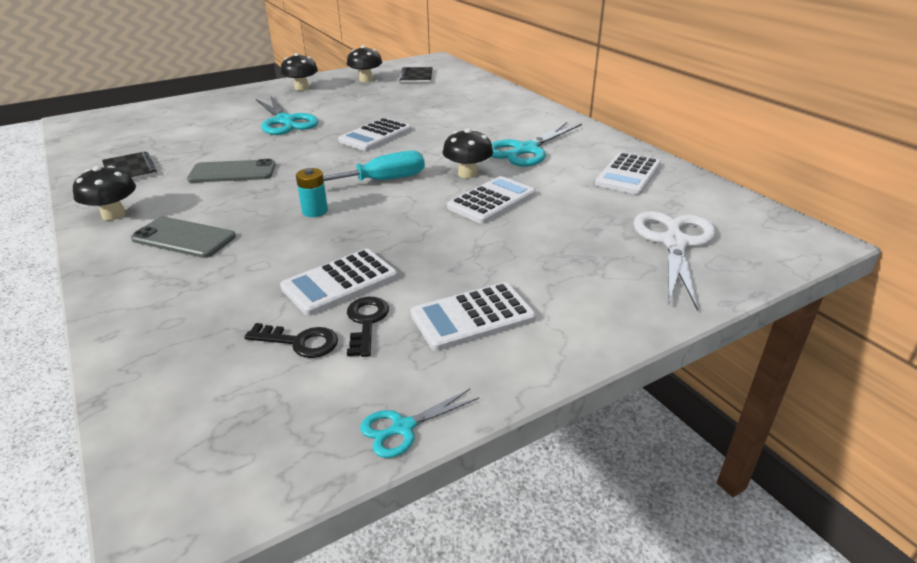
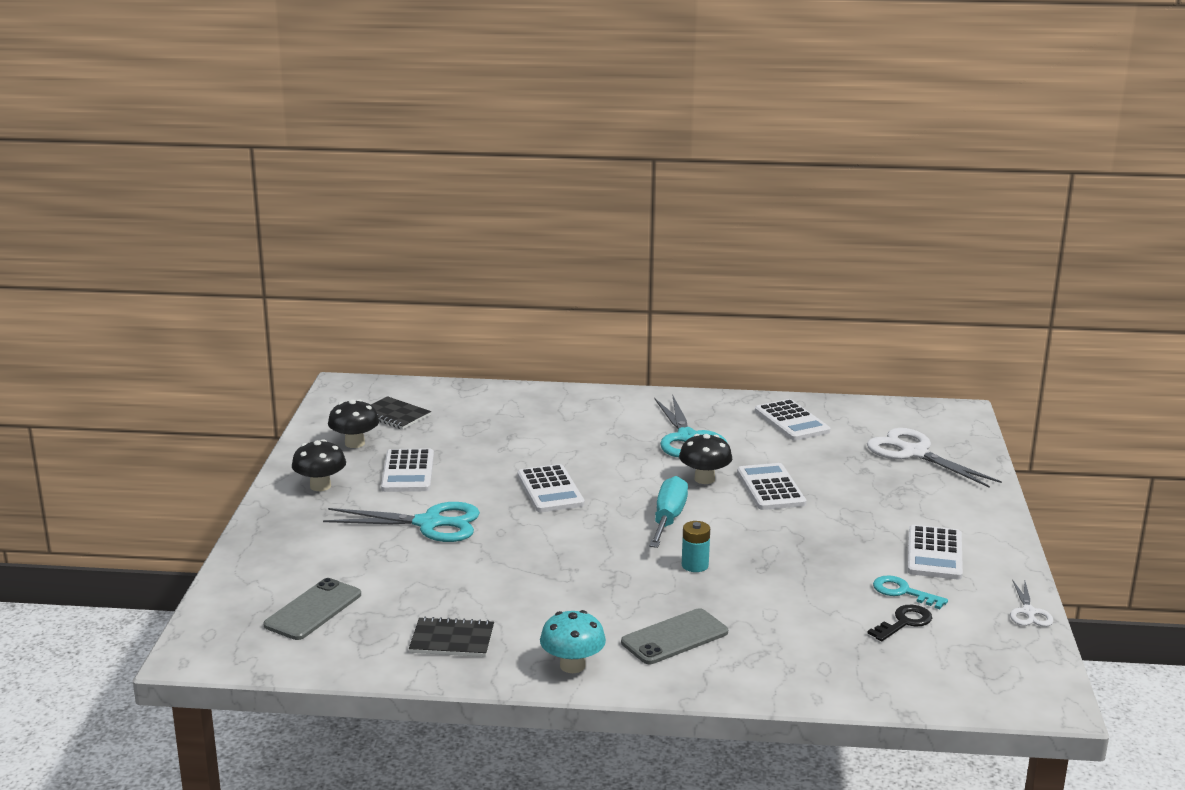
camera: 55 degrees left, 10 degrees down
black mushroom [73,166,136,220] -> turquoise mushroom [540,610,606,673]
grey phone [187,159,276,183] -> grey phone moved to [263,578,361,640]
white calculator [280,249,398,316] -> white calculator moved to [381,449,434,492]
black key [347,297,389,357] -> turquoise key [873,575,948,609]
turquoise scissors [360,389,480,458] -> white scissors [1010,580,1053,627]

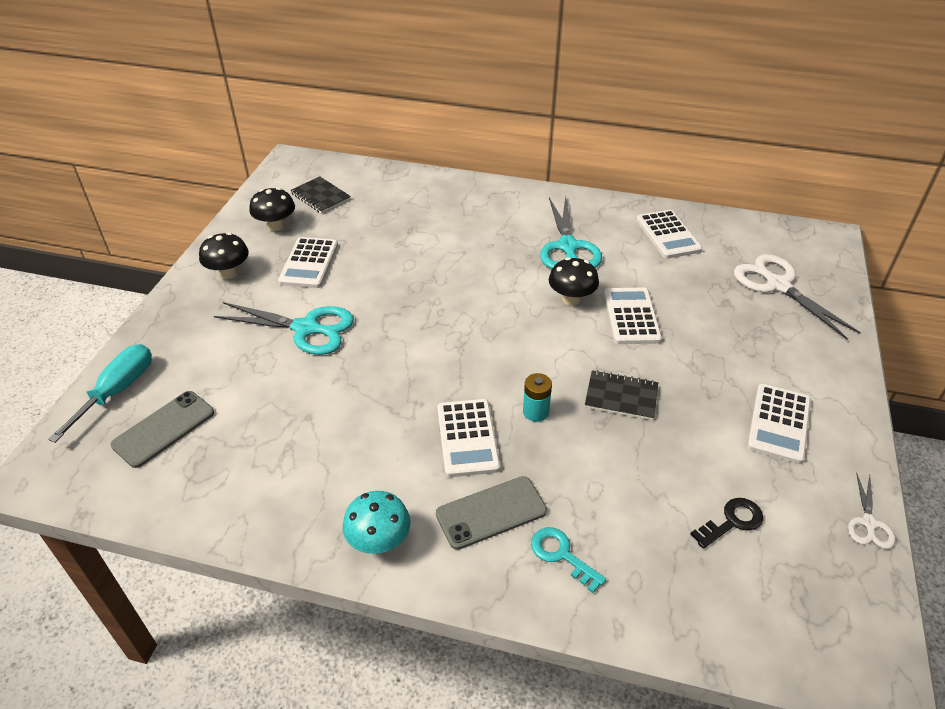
camera: 10 degrees right, 20 degrees up
black notebook [409,617,494,657] -> black notebook moved to [585,370,658,420]
white calculator [517,464,585,512] -> white calculator moved to [437,399,500,477]
turquoise screwdriver [649,476,688,548] -> turquoise screwdriver moved to [48,344,152,443]
turquoise key [873,575,948,609] -> turquoise key moved to [531,527,606,593]

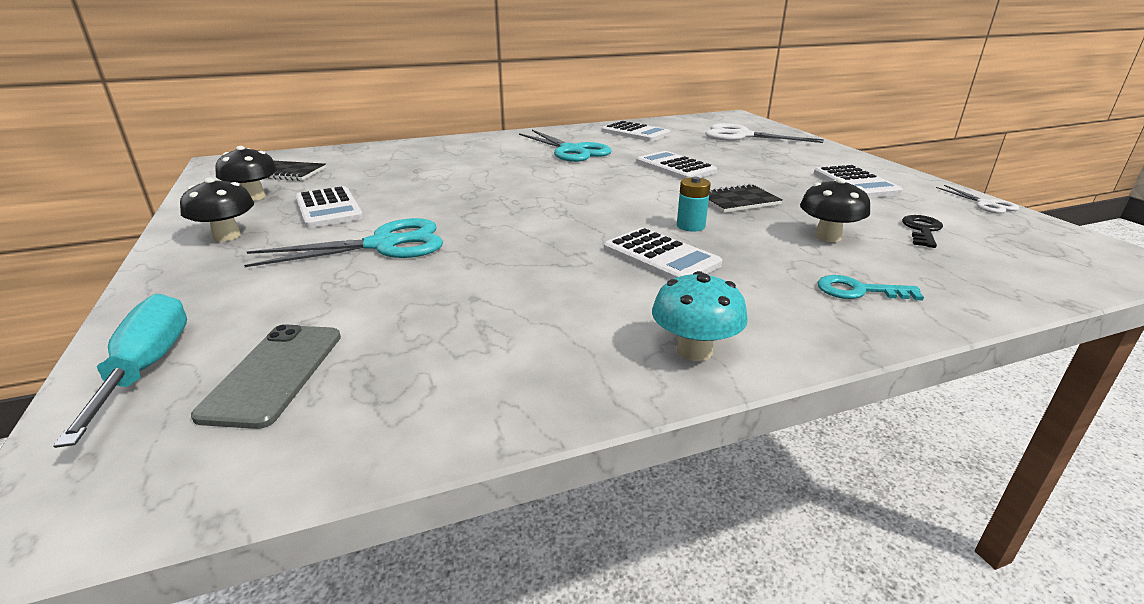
camera: 35 degrees left, 15 degrees down
grey phone [436,476,547,550] -> none
black mushroom [549,257,599,305] -> black mushroom moved to [800,178,870,242]

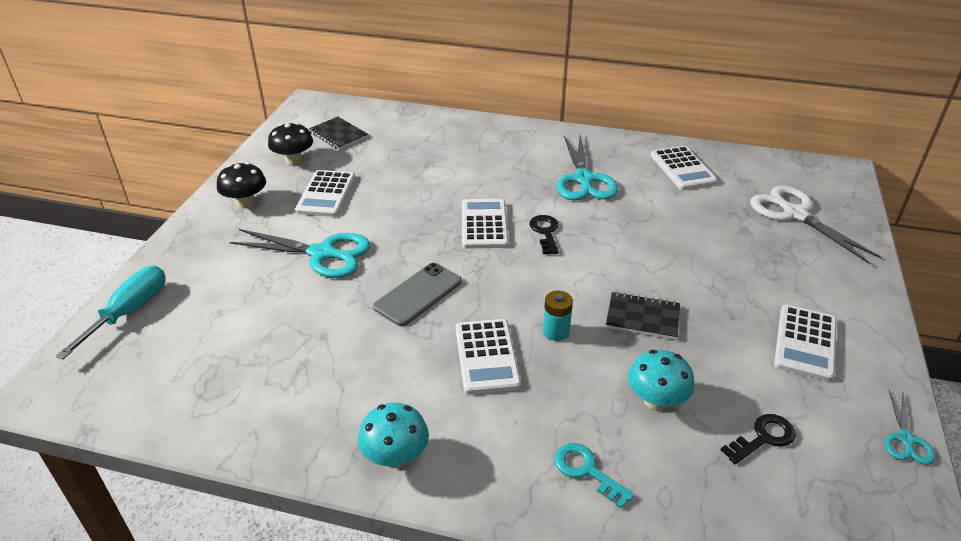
camera: 35 degrees right, 10 degrees up
grey phone [191,324,341,429] -> grey phone moved to [373,263,462,326]
white calculator [636,151,717,179] -> white calculator moved to [462,199,509,248]
black mushroom [800,178,870,242] -> turquoise mushroom [628,350,695,411]
white scissors [936,185,1019,213] -> turquoise scissors [885,390,935,465]
none -> black key [529,215,559,254]

